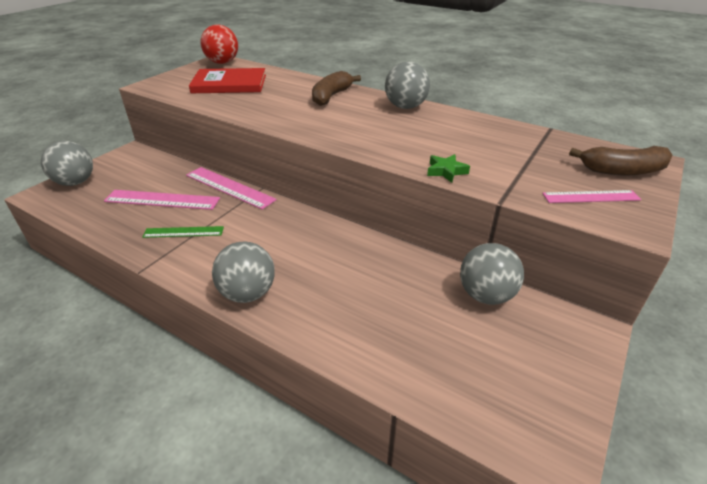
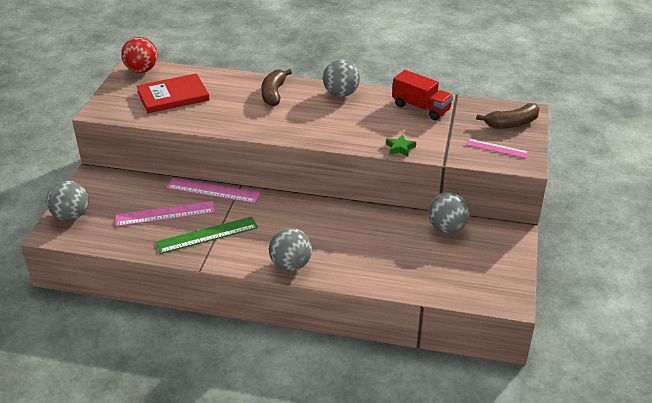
camera: 20 degrees left, 0 degrees up
green ruler [142,226,224,238] -> green ruler [156,217,258,254], size x1.60
pink ruler [542,190,641,203] -> pink ruler turned 45 degrees clockwise [466,139,529,158]
none -> red truck [392,70,453,120]

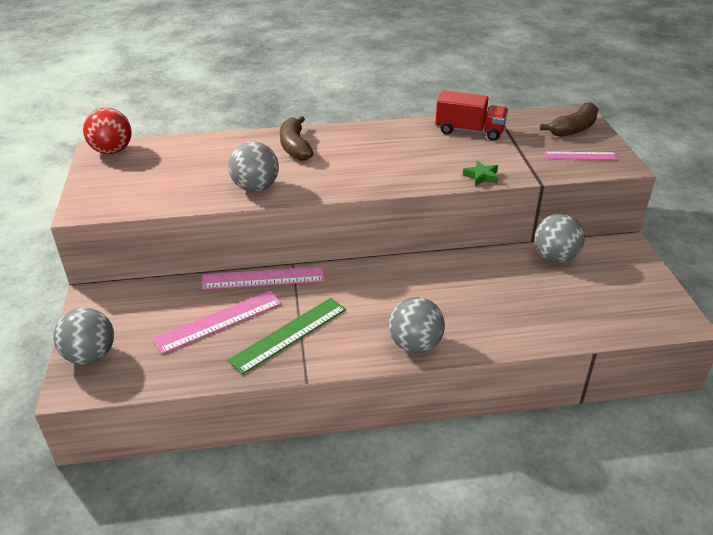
camera: 20 degrees left, 0 degrees up
red book [137,73,210,113] -> none
grey ball [323,60,360,97] -> grey ball moved to [228,142,279,192]

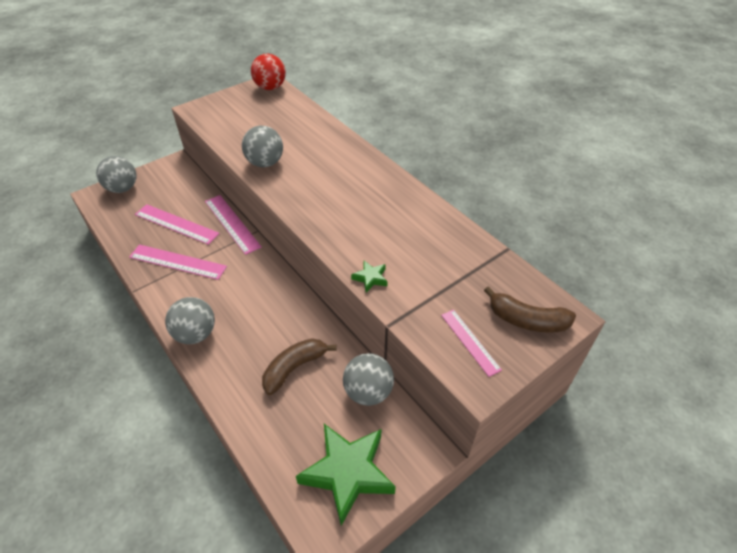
camera: 60 degrees right, 10 degrees up
green ruler [228,298,346,374] -> pink ruler [129,245,227,280]
brown banana [280,116,314,160] -> brown banana moved to [262,338,336,395]
red truck [435,91,508,141] -> none
none -> green star [296,424,396,526]

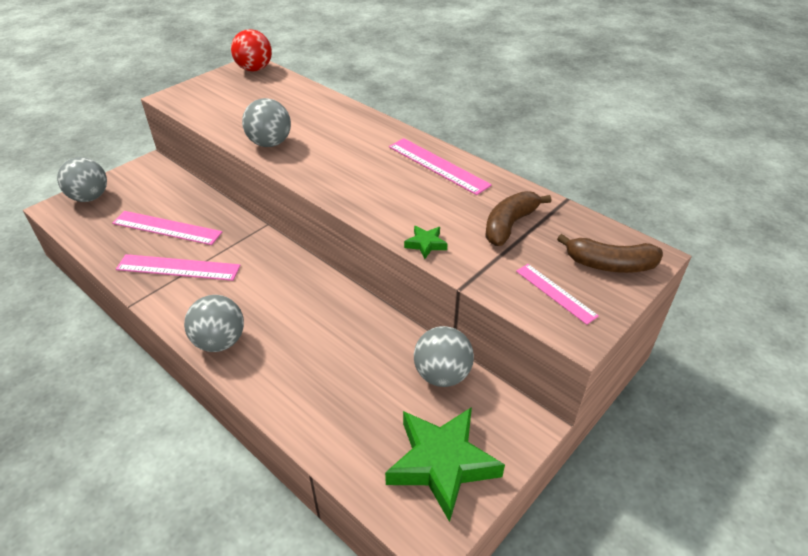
camera: 10 degrees left, 5 degrees down
pink ruler [205,195,262,255] -> pink ruler moved to [389,138,492,195]
brown banana [262,338,336,395] -> brown banana moved to [485,191,551,246]

